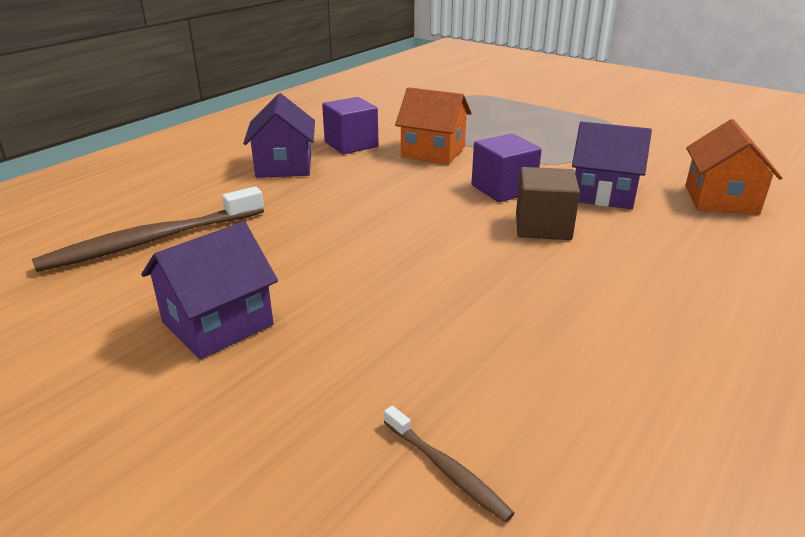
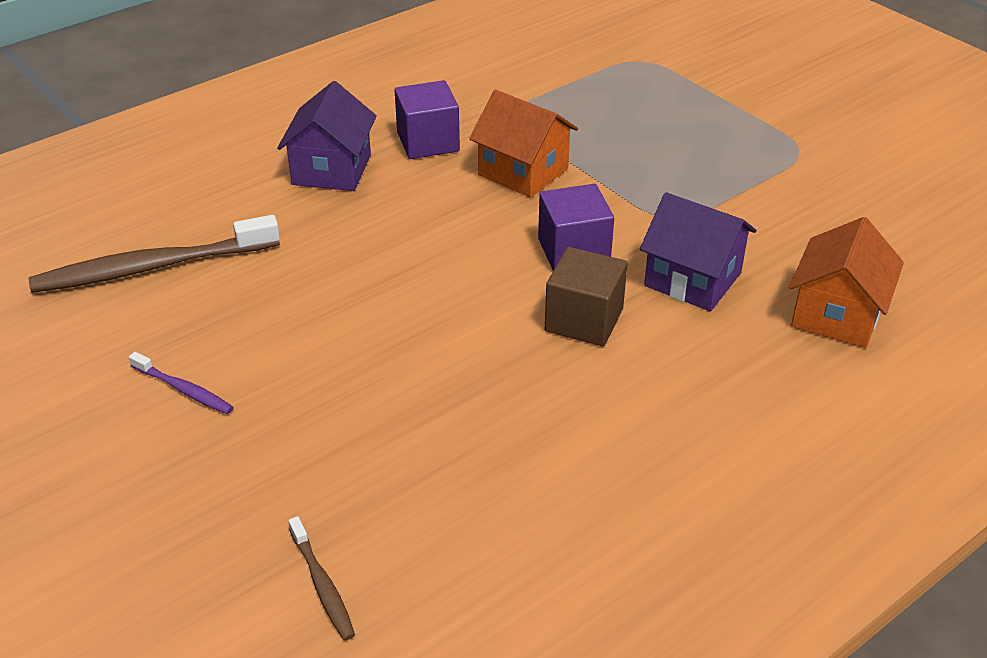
camera: 15 degrees right, 10 degrees up
purple house [141,222,278,359] -> purple toothbrush [129,352,234,414]

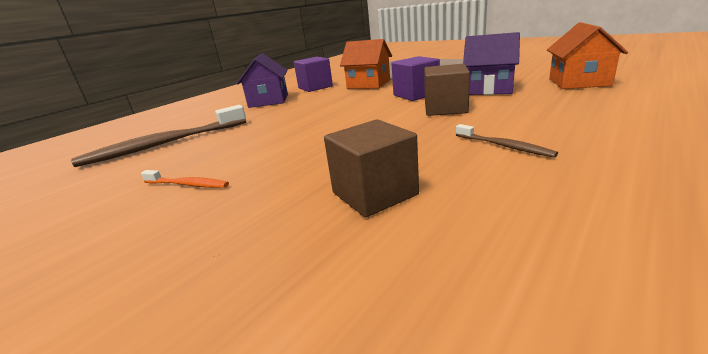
camera: 10 degrees left, 15 degrees down
purple toothbrush [129,352,234,414] -> orange toothbrush [141,170,229,188]
brown toothbrush [288,516,355,641] -> brown toothbrush moved to [456,124,558,158]
none -> brown cube [324,119,419,218]

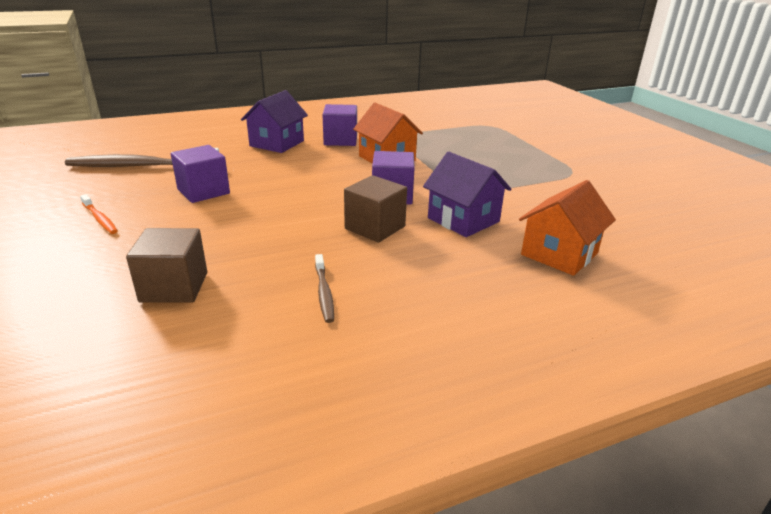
camera: 25 degrees right, 5 degrees up
none -> purple cube [171,145,230,203]

